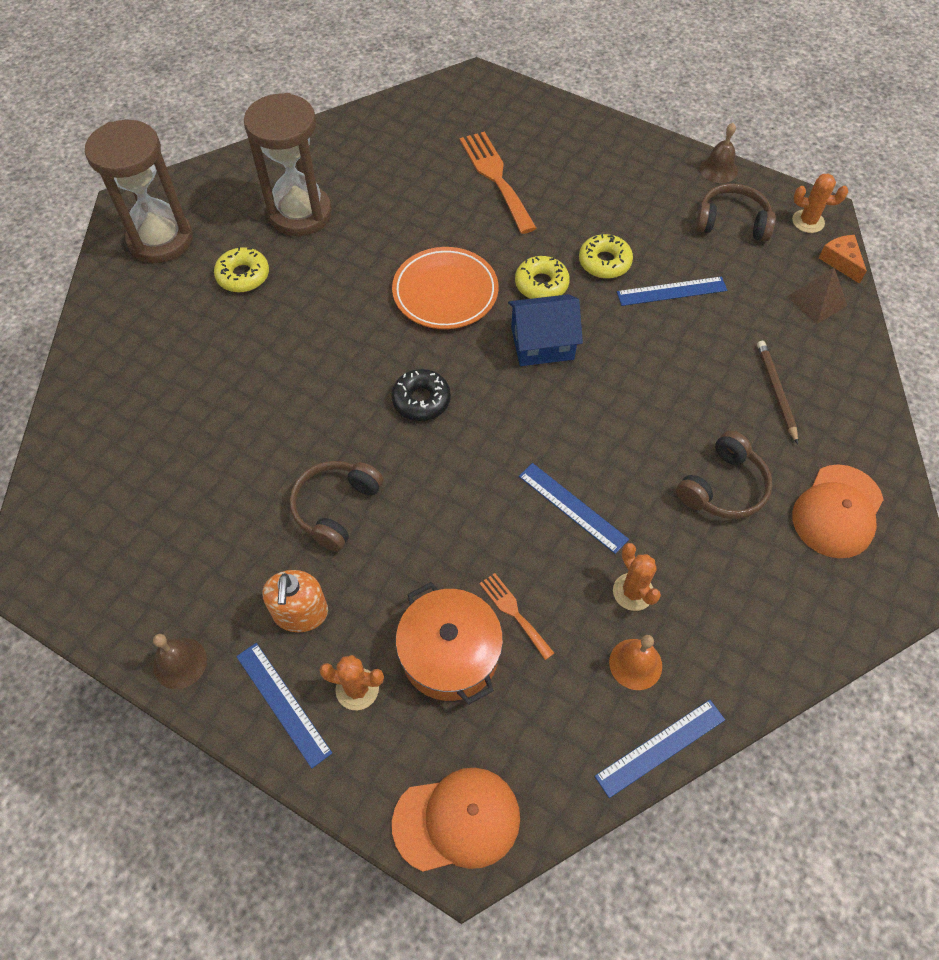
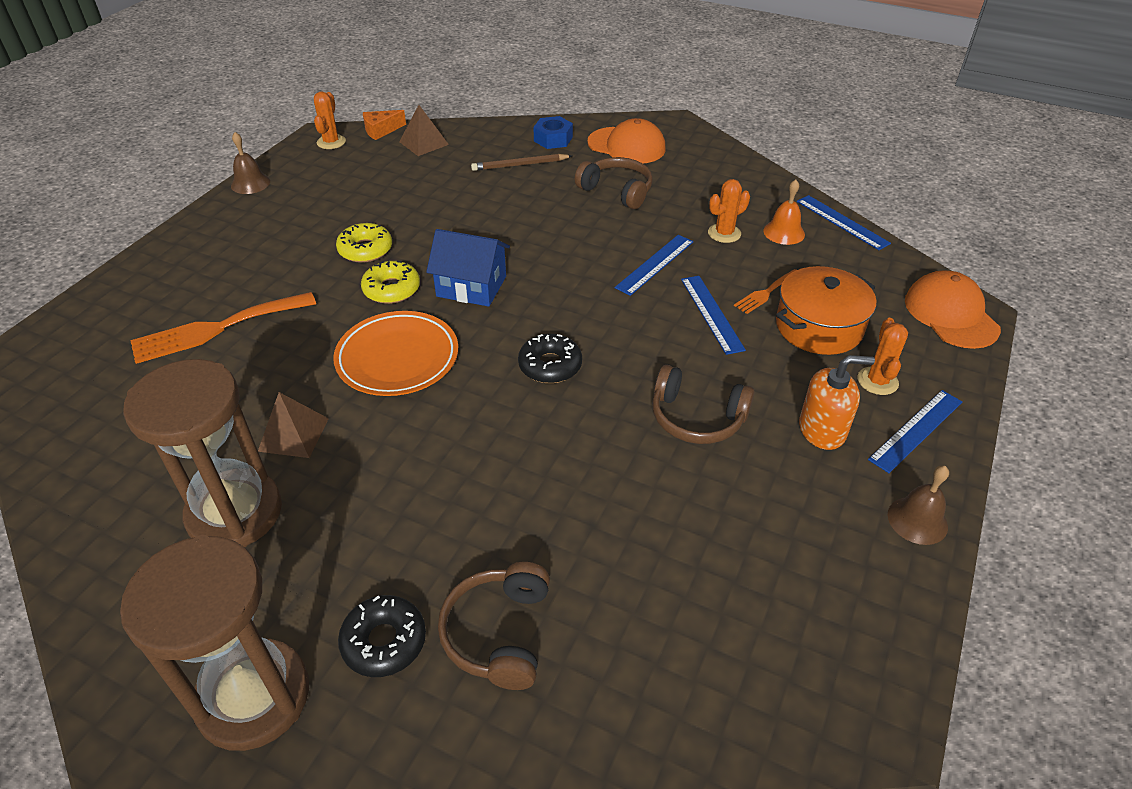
camera: 95 degrees left, 15 degrees down
yellow donut [214,247,269,292] -> none
blue house [508,294,583,366] -> blue house turned 60 degrees counterclockwise [426,229,510,307]
blue ruler [617,276,727,306] -> blue ruler moved to [681,276,746,355]
brown headphones [695,183,776,241] -> brown headphones moved to [438,562,550,690]
none -> brown pyramid [258,392,329,458]
none -> black donut [338,595,426,677]
none -> blue nut [533,116,573,149]

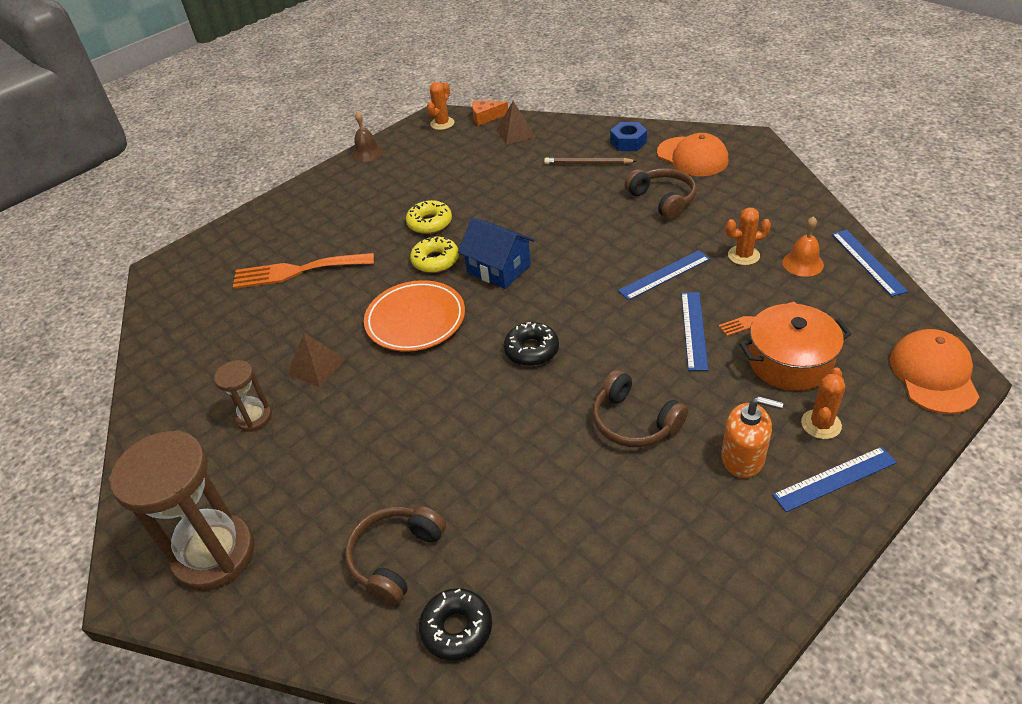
camera: 25 degrees right, 0 degrees up
brown hourglass [123,359,282,547] -> brown hourglass [214,360,272,432], size x0.51
black donut [338,595,426,677] -> black donut moved to [419,588,492,661]
brown bell [888,466,949,545] -> none

